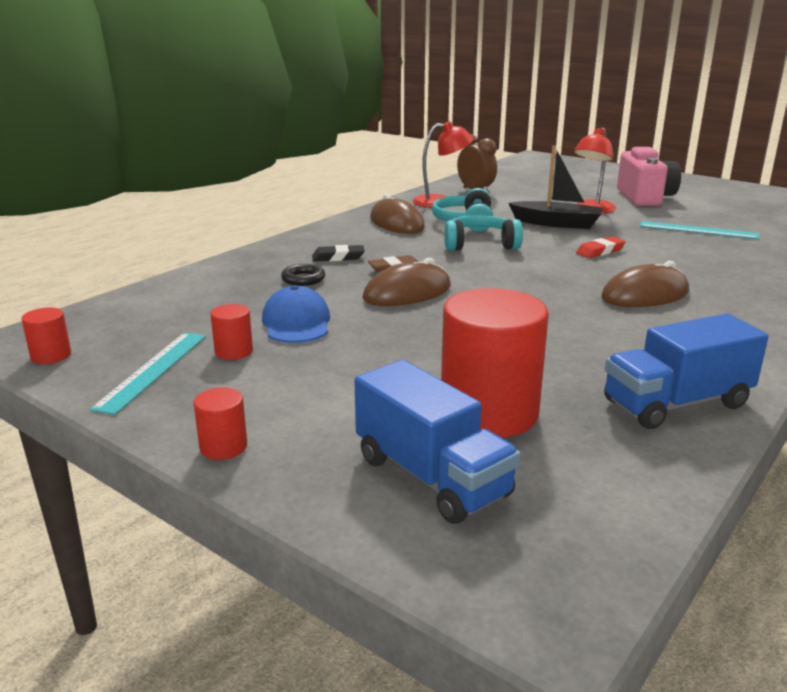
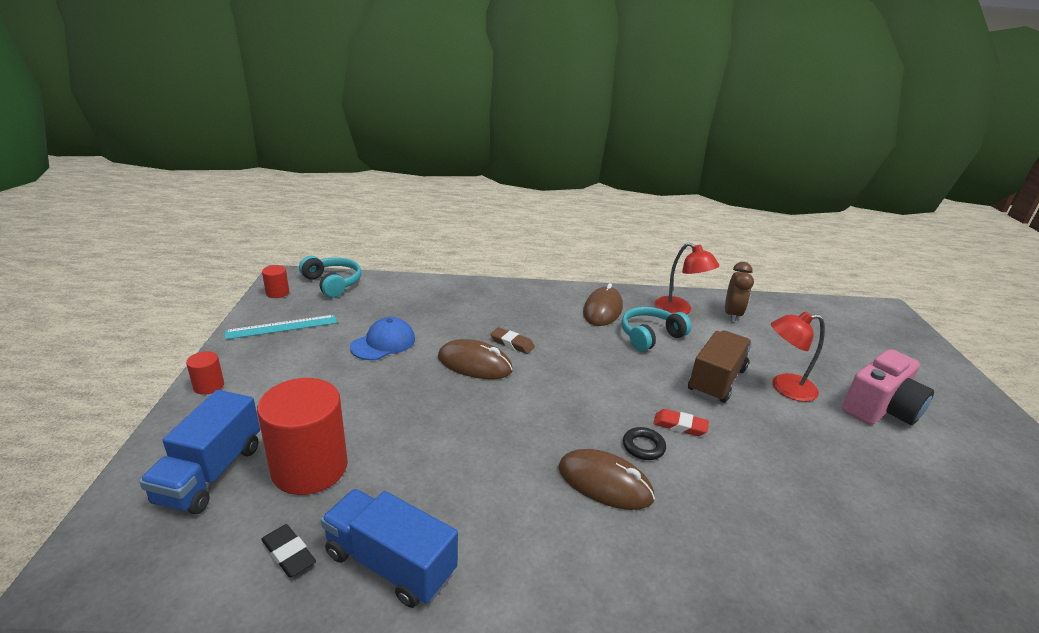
camera: 50 degrees right, 5 degrees up
red cylinder [210,304,253,360] -> none
black ring [281,264,325,286] -> black ring moved to [623,427,666,460]
black eraser [312,245,365,262] -> black eraser moved to [261,524,316,578]
turquoise headphones [444,215,523,251] -> turquoise headphones moved to [299,256,362,298]
black boat [508,146,603,229] -> brown truck [688,330,752,403]
turquoise ruler [640,221,759,239] -> none

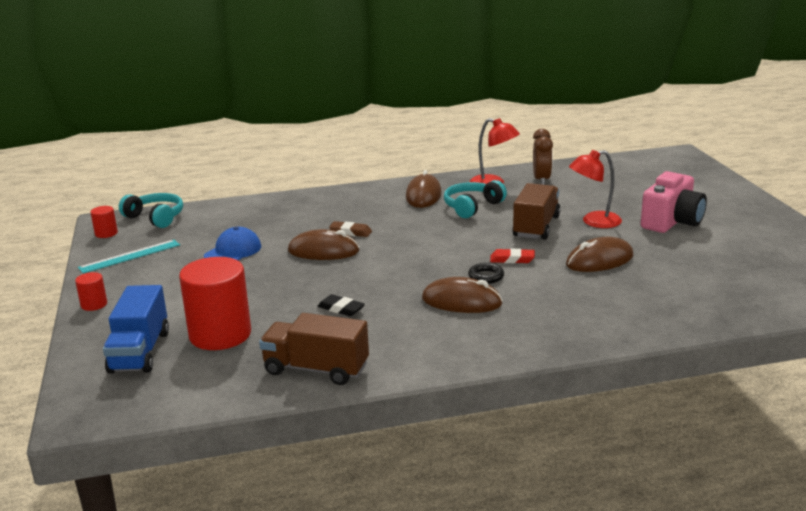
camera: 10 degrees left, 5 degrees down
black eraser [261,524,316,578] -> black eraser moved to [317,294,365,316]
blue truck [321,489,458,608] -> brown truck [259,313,369,385]
none -> brown mouse [566,237,633,272]

